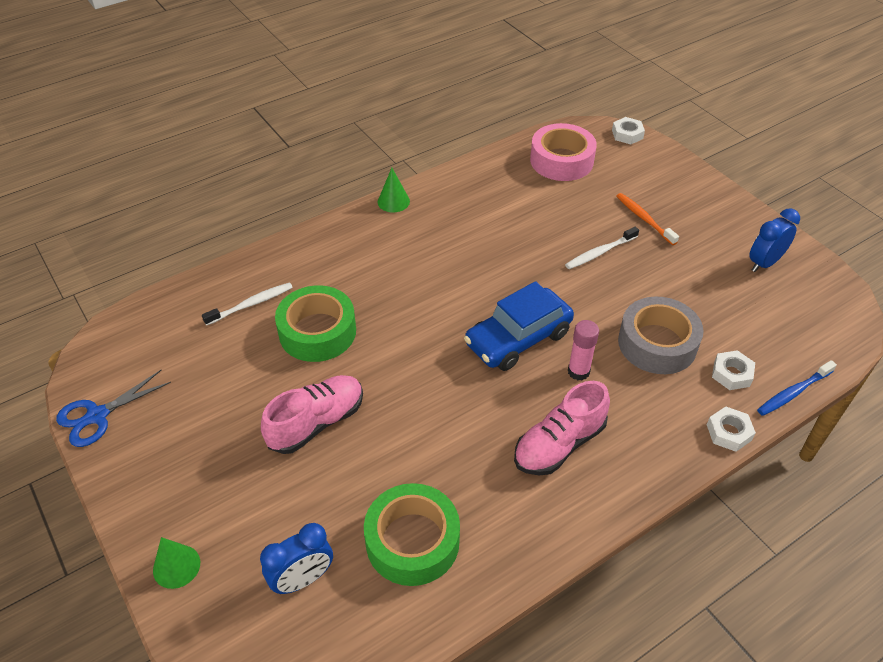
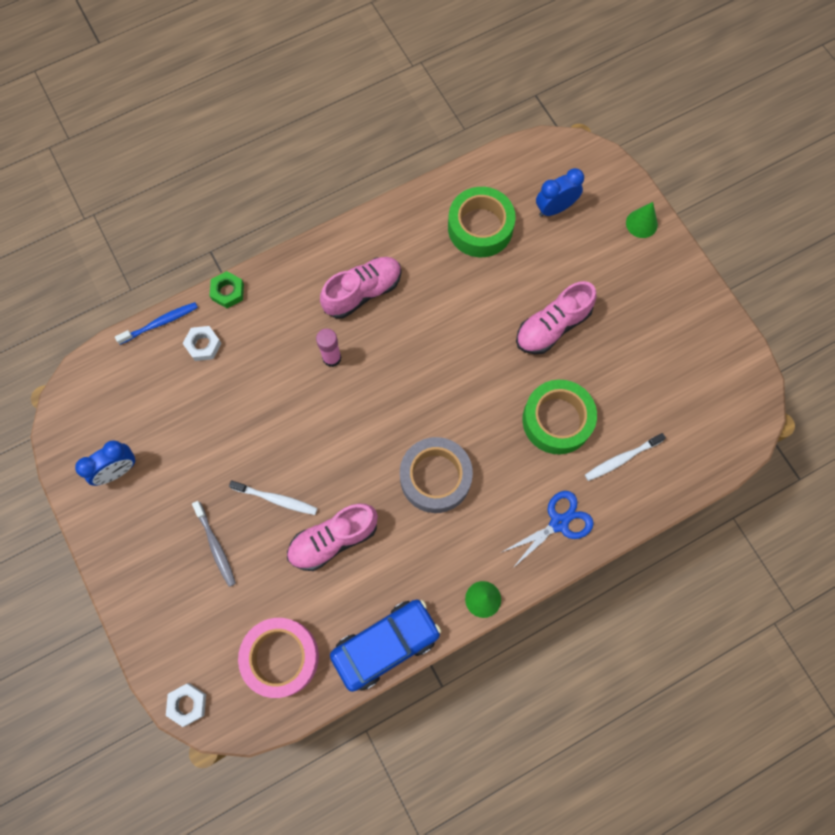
camera: 175 degrees left, 25 degrees up
blue scissors [56,370,171,447] -> blue scissors moved to [502,491,594,569]
blue car [464,281,574,371] -> blue car moved to [330,599,441,692]
white toothbrush [565,227,639,269] -> white toothbrush turned 45 degrees clockwise [229,480,317,515]
orange toothbrush [616,193,679,245] -> grey toothbrush [192,501,236,587]
grey tape [618,297,704,374] -> grey tape moved to [400,437,473,513]
white nut [707,406,756,452] -> green nut [210,271,244,308]
none -> pink shoe [287,503,378,571]

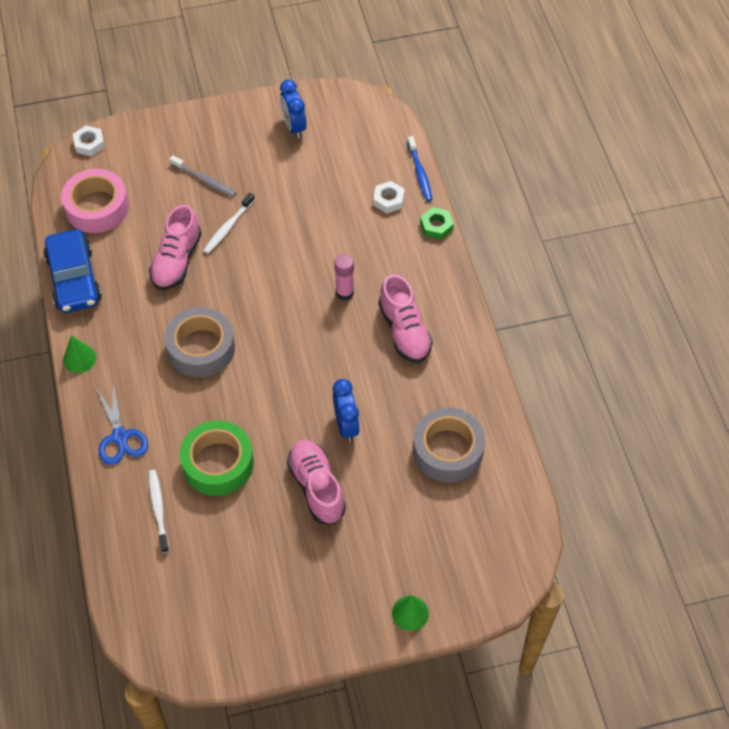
camera: 105 degrees right, 15 degrees down
grey toothbrush [192,501,236,587] -> grey toothbrush turned 135 degrees counterclockwise [170,155,236,197]
pink shoe [287,503,378,571] -> pink shoe turned 150 degrees counterclockwise [149,205,202,290]
green tape [448,187,516,257] -> grey tape [413,407,485,482]
blue clock [536,168,584,217] -> blue clock moved to [333,379,360,442]

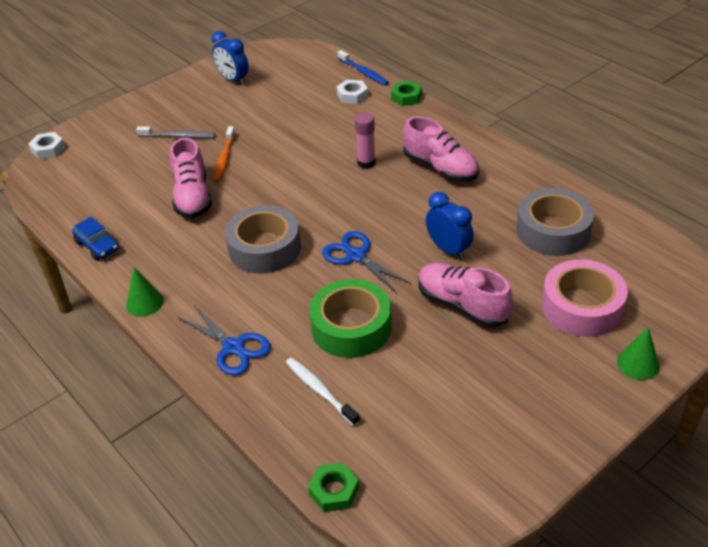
camera: 25 degrees left, 15 degrees down
blue car [43,229,102,313] -> blue car [72,217,119,260], size x0.54
pink tape [61,169,129,233] -> pink tape moved to [542,259,628,337]
white toothbrush [203,193,255,254] -> orange toothbrush [213,126,235,182]
none -> green nut [308,463,359,512]
none -> blue scissors [322,231,411,292]

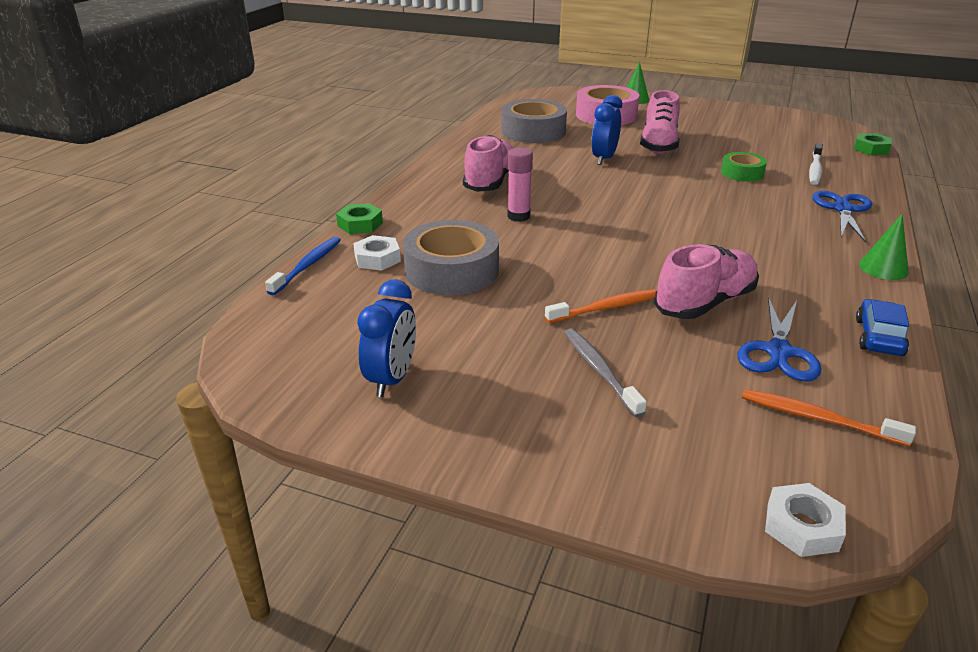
camera: 120 degrees left, 10 degrees down
grey tape [225,205,301,274] -> grey tape moved to [403,220,499,295]
green tape [309,279,391,358] -> green tape [721,152,767,182], size x0.56
blue scissors [322,231,411,292] -> blue scissors moved to [737,297,821,382]
none -> orange toothbrush [742,389,916,446]

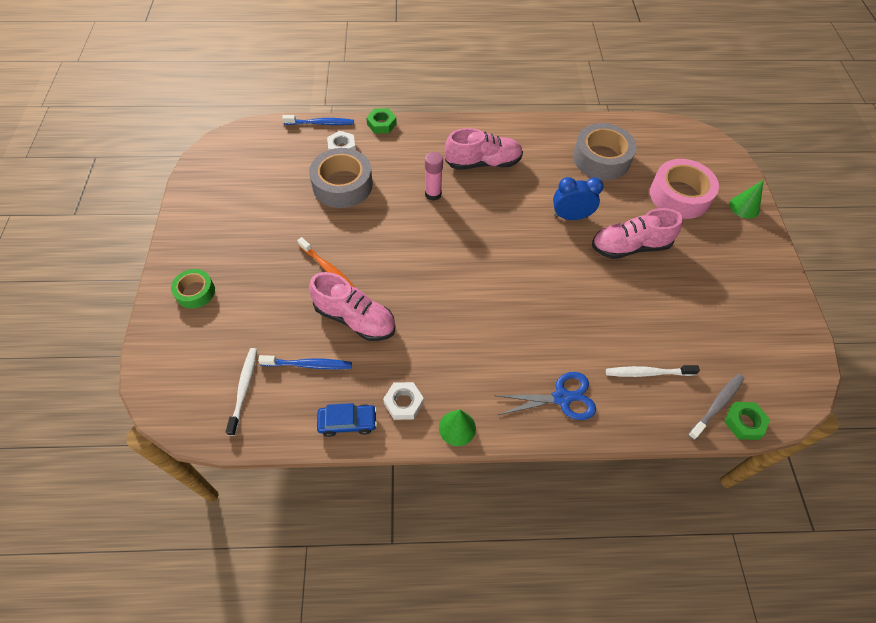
camera: 65 degrees right, 25 degrees up
blue clock [357,279,416,397] -> none
grey toothbrush [564,328,647,417] -> grey toothbrush moved to [688,374,744,440]
green tape [721,152,767,182] -> green tape moved to [171,269,215,309]
blue scissors [737,297,821,382] -> blue toothbrush [258,355,352,369]
orange toothbrush [742,389,916,446] -> white toothbrush [226,348,257,436]
white nut [765,483,846,557] -> white nut moved to [383,382,424,420]

